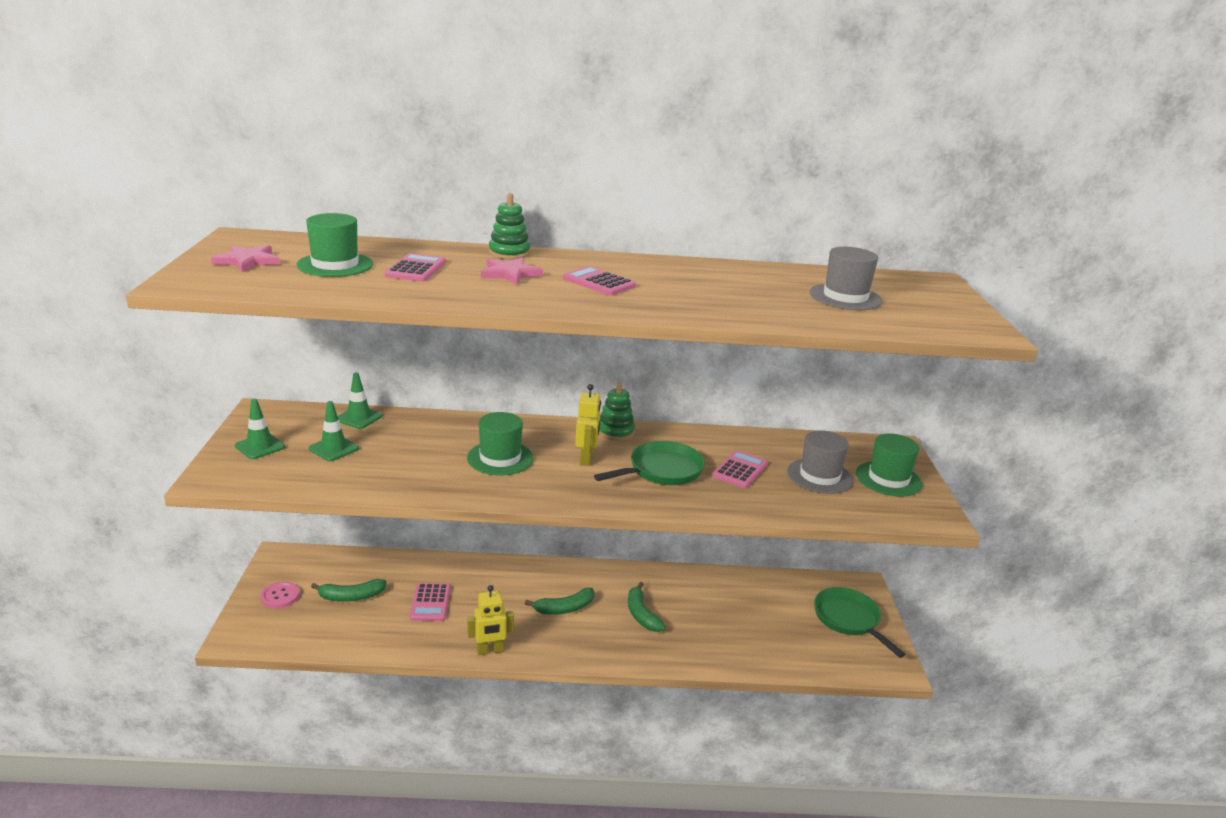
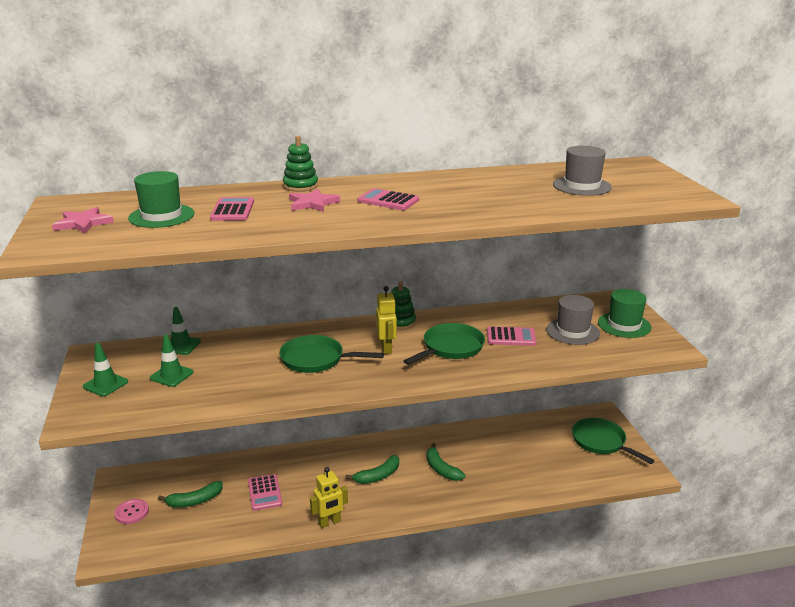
camera: 10 degrees left, 0 degrees up
green hat [467,412,533,475] -> green pan [279,335,384,373]
pink calculator [712,450,768,488] -> pink calculator turned 75 degrees clockwise [487,326,536,346]

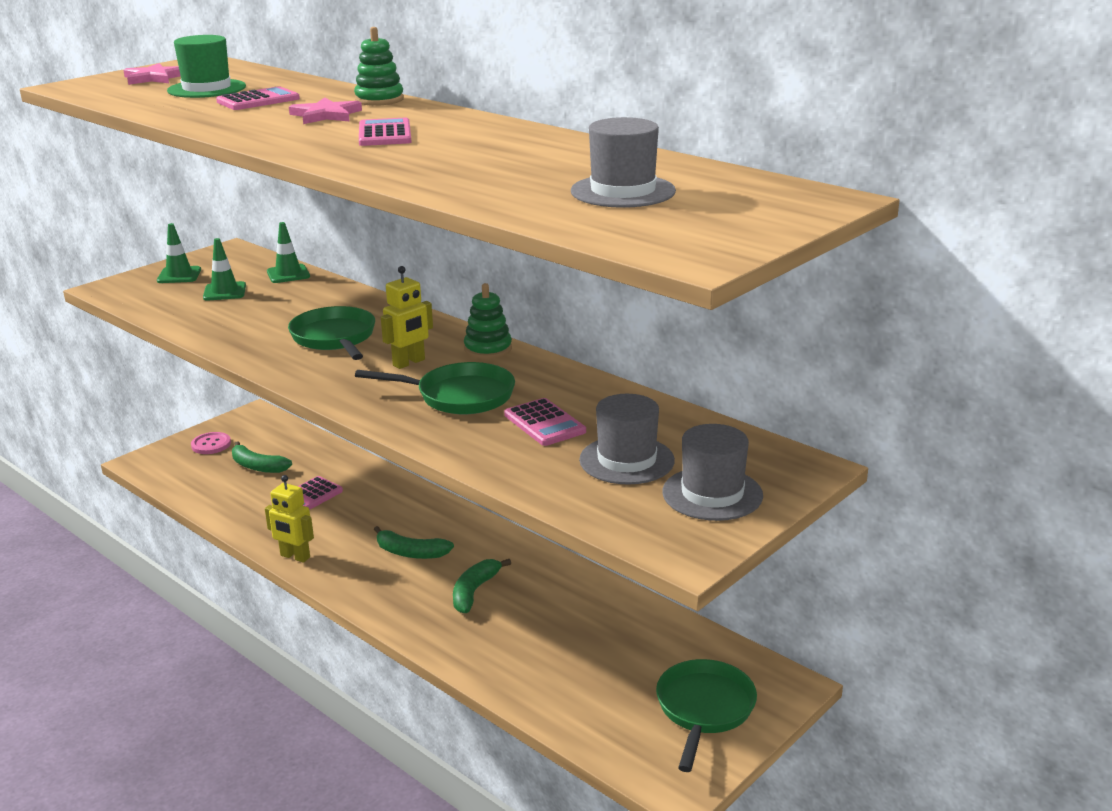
camera: 55 degrees right, 0 degrees up
green hat [598,289,651,338] -> grey hat [662,424,763,521]

